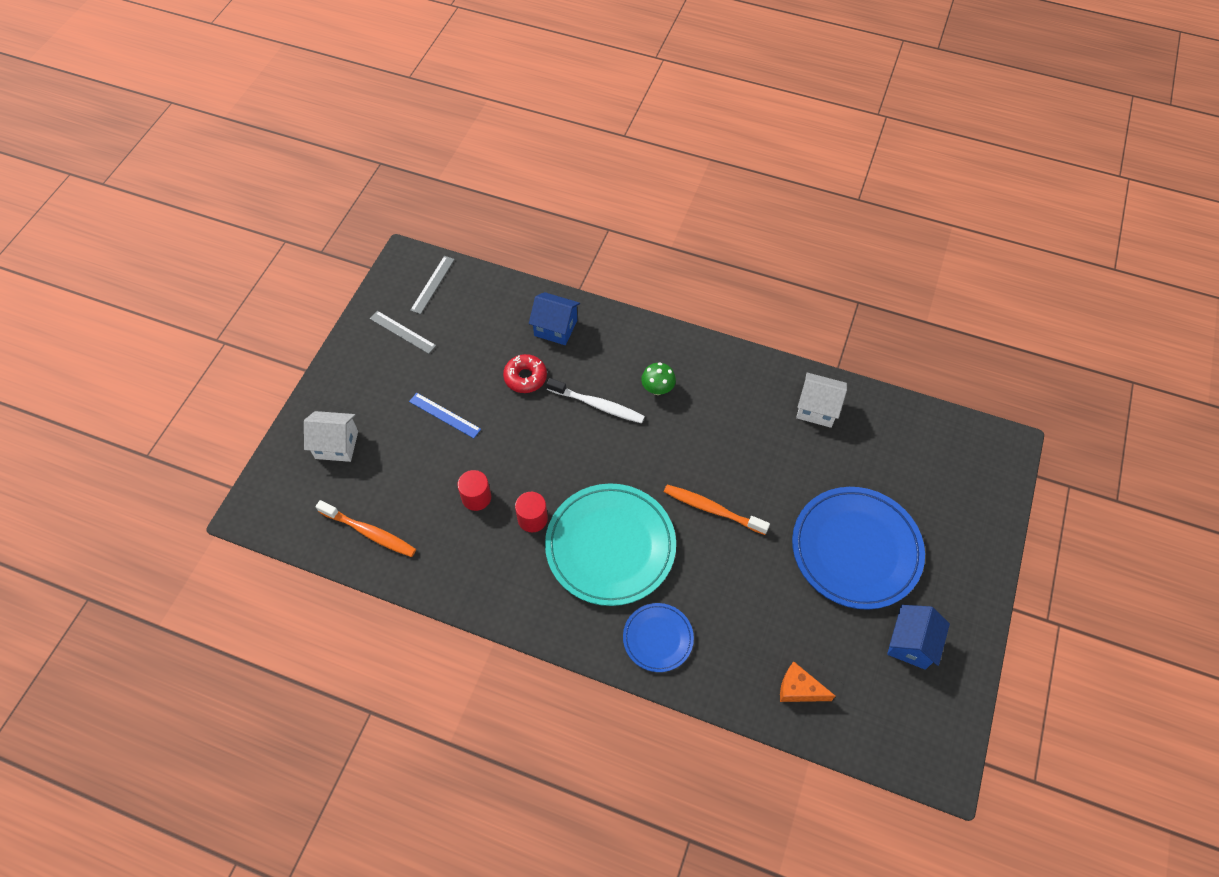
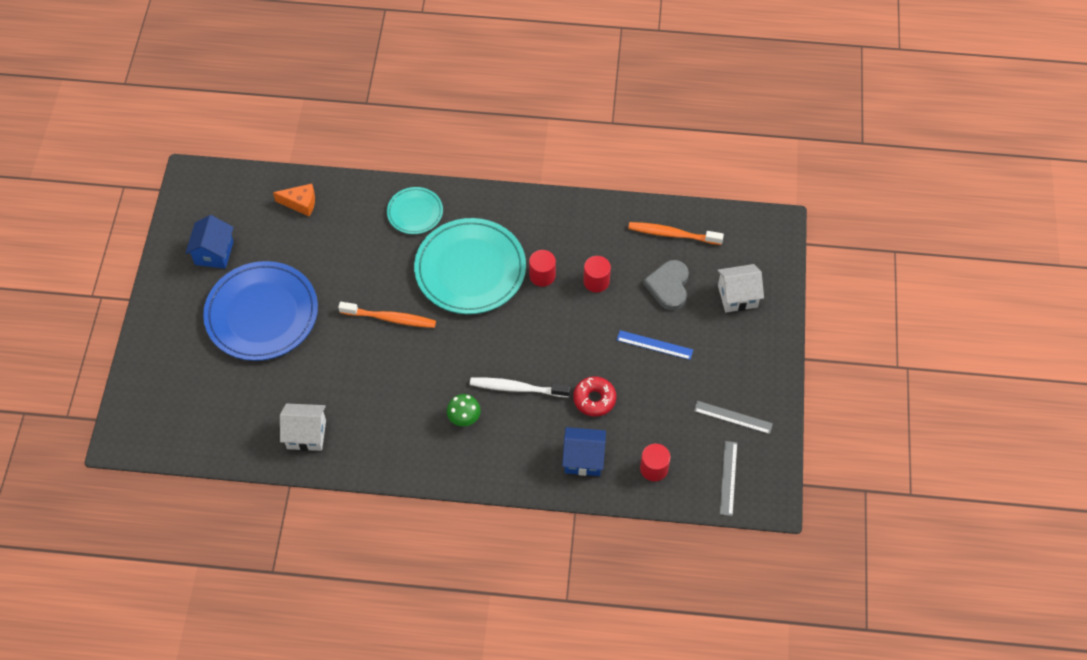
camera: 165 degrees right, 0 degrees up
blue plate [623,603,694,672] -> turquoise plate [387,187,443,234]
none -> red cylinder [640,444,670,481]
none -> grey heart [643,260,689,310]

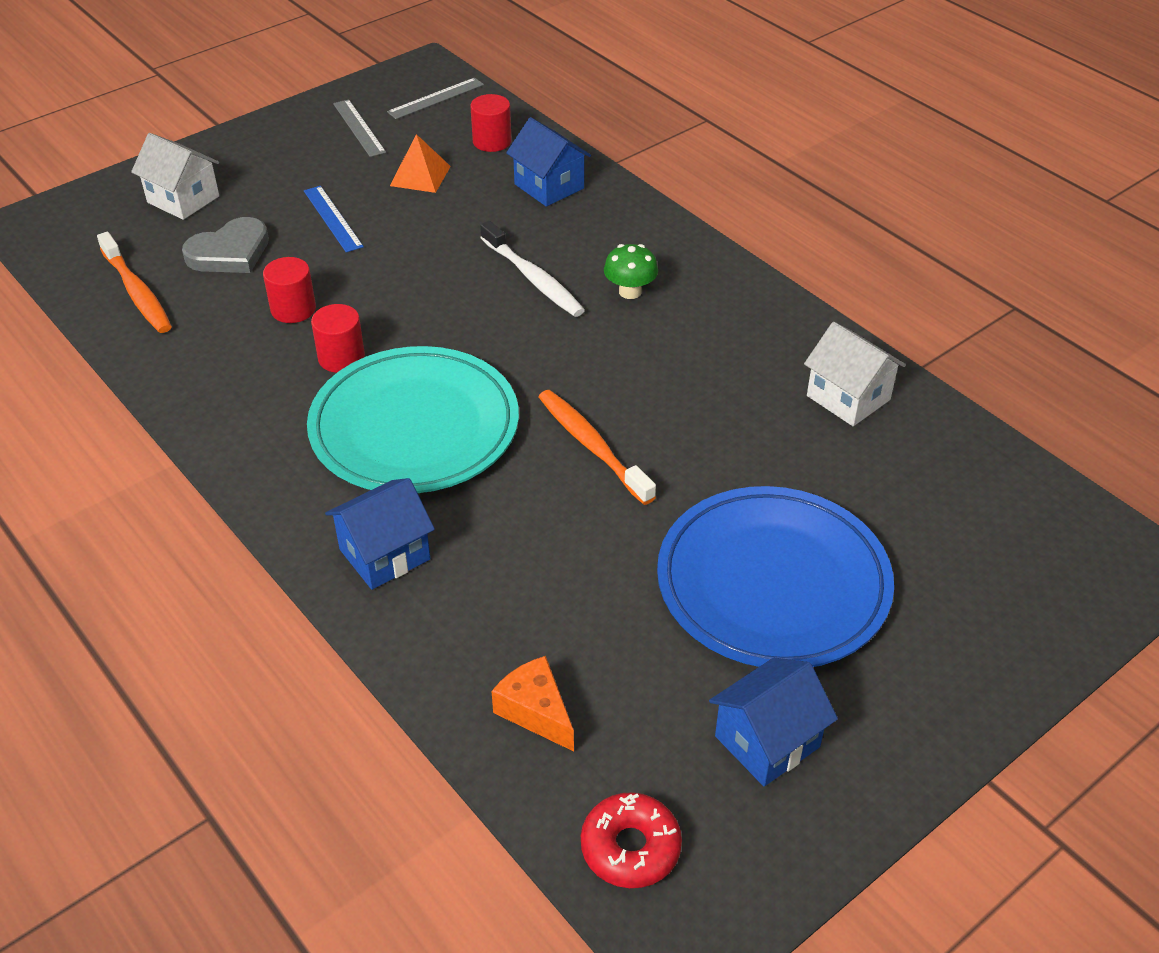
camera: 135 degrees left, 15 degrees down
turquoise plate [387,187,443,234] -> blue house [325,478,435,590]
red donut [573,376,616,417] -> red donut moved to [581,792,682,888]
none -> orange pyramid [390,134,451,193]

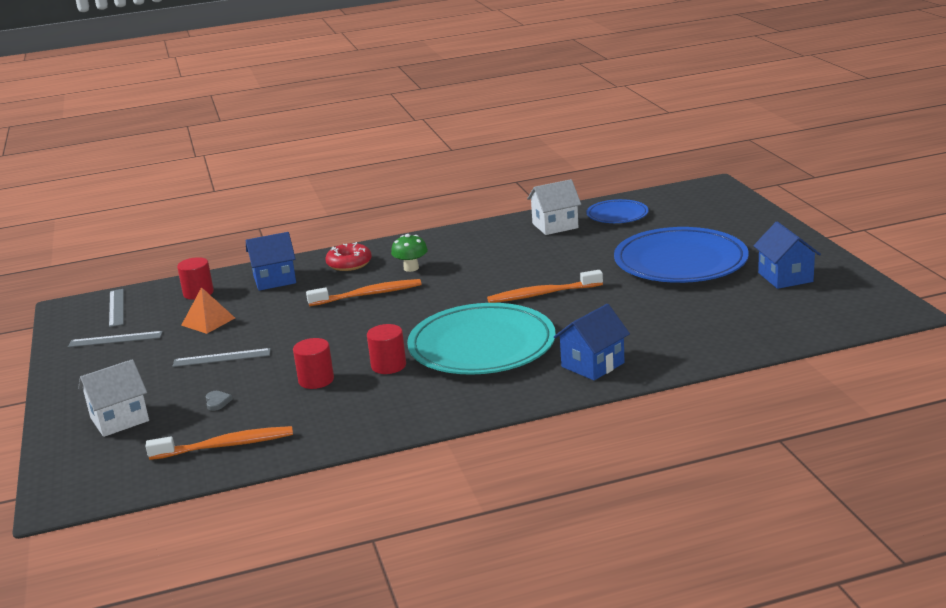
camera: 65 degrees left, 20 degrees down
grey heart [182,217,269,273] -> grey heart [206,391,233,411], size x0.42
blue ruler [304,186,364,252] -> grey ruler [173,348,271,367]
blue house [325,478,435,590] -> blue house turned 60 degrees clockwise [554,304,630,380]
white toothbrush [480,221,585,317] -> orange toothbrush [306,279,422,306]
orange cheese [491,656,574,751] -> none
red donut [581,792,682,888] -> red donut moved to [326,242,372,271]
none -> blue plate [586,199,649,223]

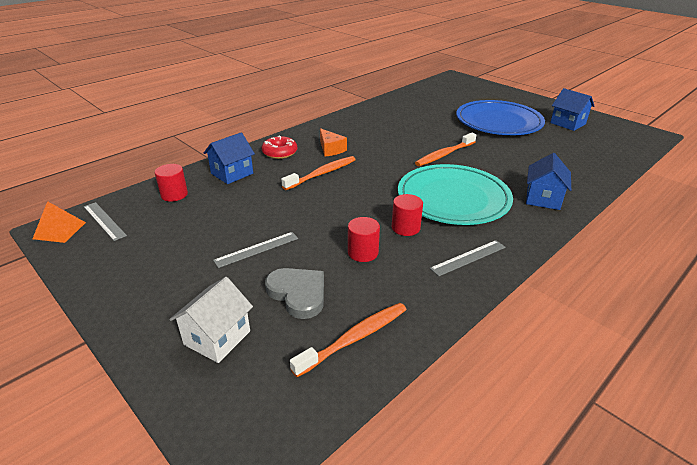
camera: 30 degrees left, 10 degrees up
grey ruler [68,331,163,347] -> grey ruler moved to [430,240,506,276]
orange pyramid [181,287,235,334] -> orange pyramid moved to [33,201,86,243]
grey heart [206,391,233,411] -> grey heart [265,268,324,319], size x2.37
green mushroom [391,234,428,272] -> orange cheese [320,128,347,156]
white house [527,179,581,235] -> none
blue plate [586,199,649,223] -> none

